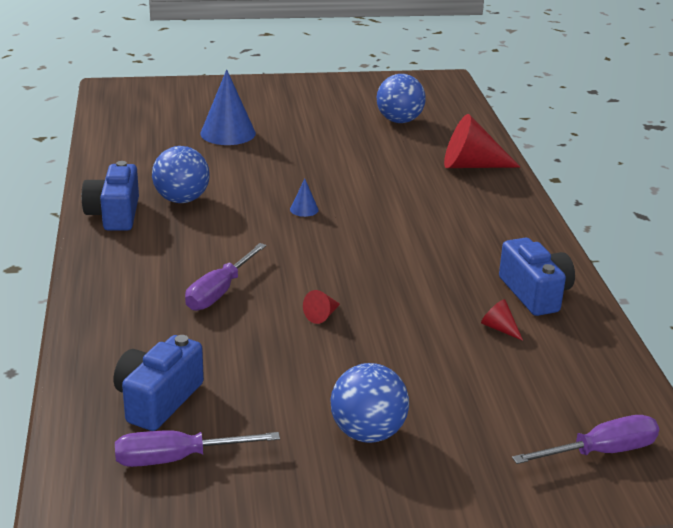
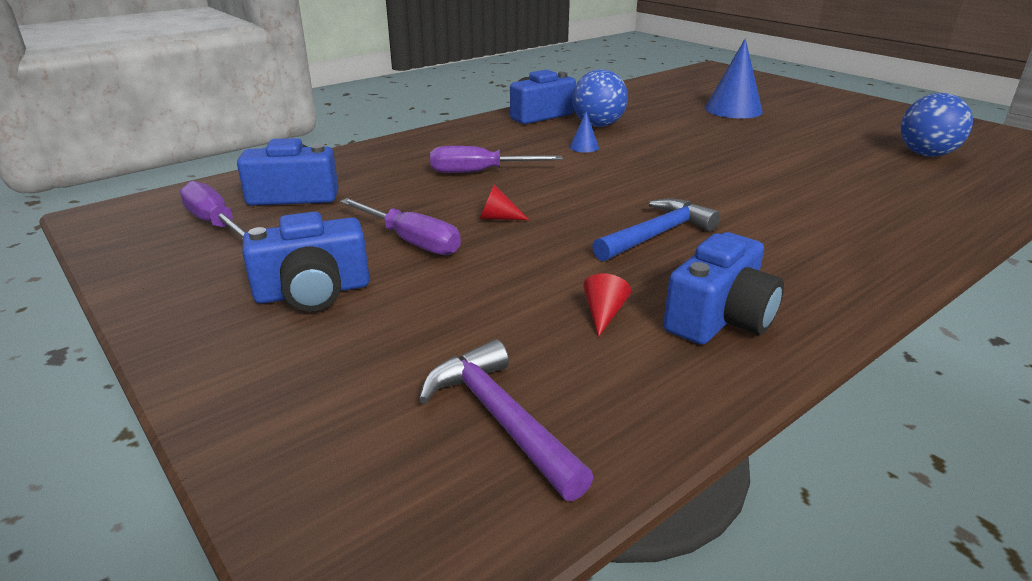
camera: 60 degrees right, 0 degrees up
blue cone [290,179,319,217] -> blue cone moved to [569,112,599,152]
blue ball [330,363,409,443] -> blue camera [243,212,370,312]
red cone [444,114,521,168] -> none
purple screwdriver [512,415,659,464] -> purple screwdriver moved to [340,198,461,255]
none -> purple hammer [419,339,594,501]
none -> blue hammer [592,198,720,261]

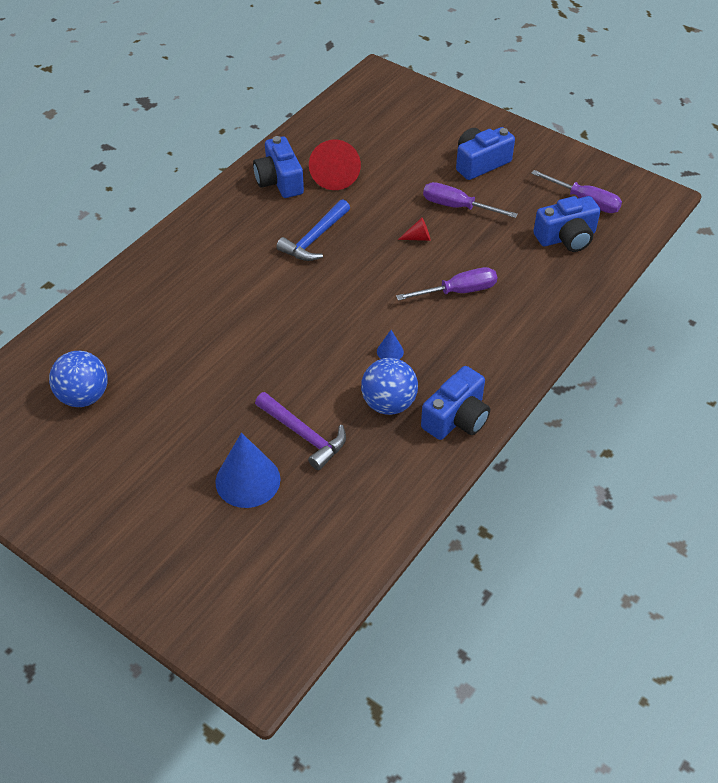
camera: 165 degrees right, 20 degrees up
purple hammer [419,339,594,501] -> purple hammer moved to [255,392,346,470]
red cone [583,273,631,337] -> red cone [309,140,361,190], size x2.18
blue camera [663,232,784,345] -> blue camera turned 45 degrees counterclockwise [253,136,304,198]

